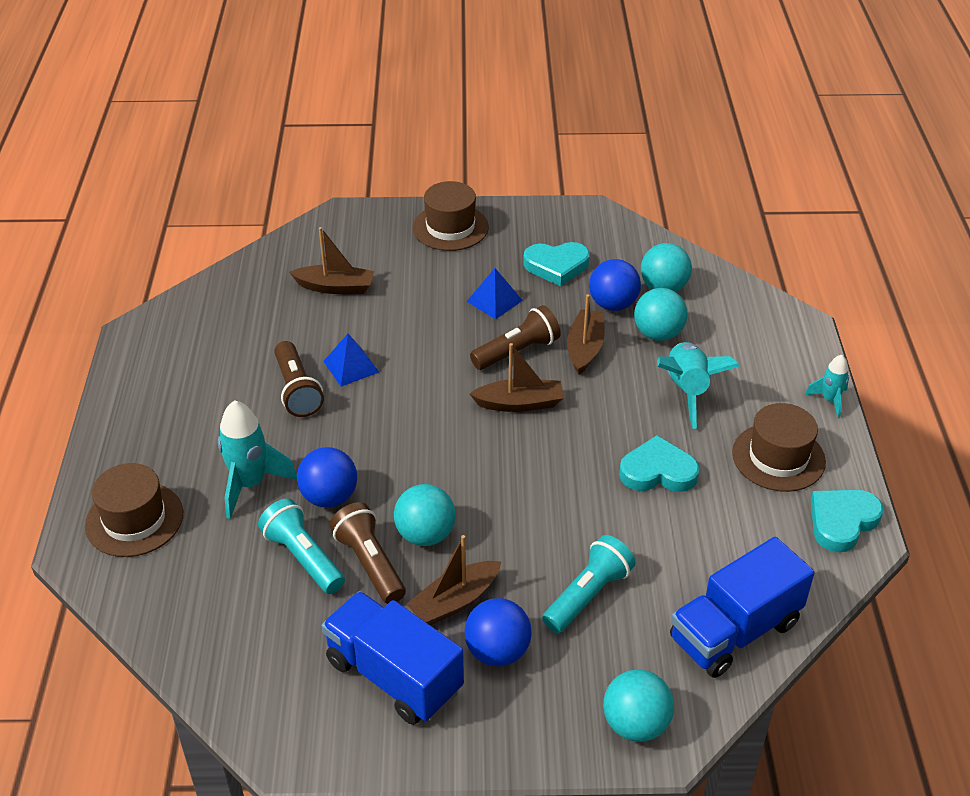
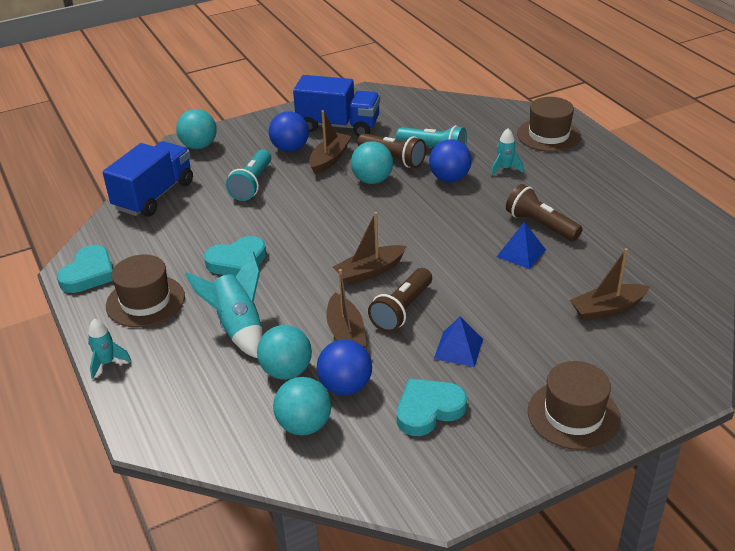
camera: 155 degrees right, 5 degrees down
turquoise rocket [218,400,297,519] -> turquoise rocket [491,128,524,176], size x0.57

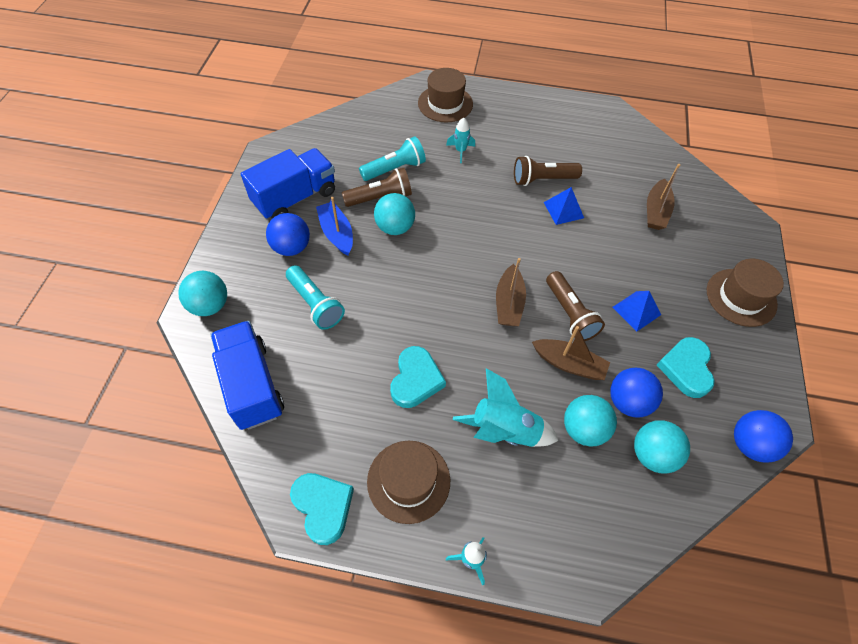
camera: 55 degrees left, 20 degrees up
brown boat [309,110,351,175] -> blue boat [316,197,353,256]
blue ball [429,139,472,182] -> blue ball moved to [734,410,793,463]

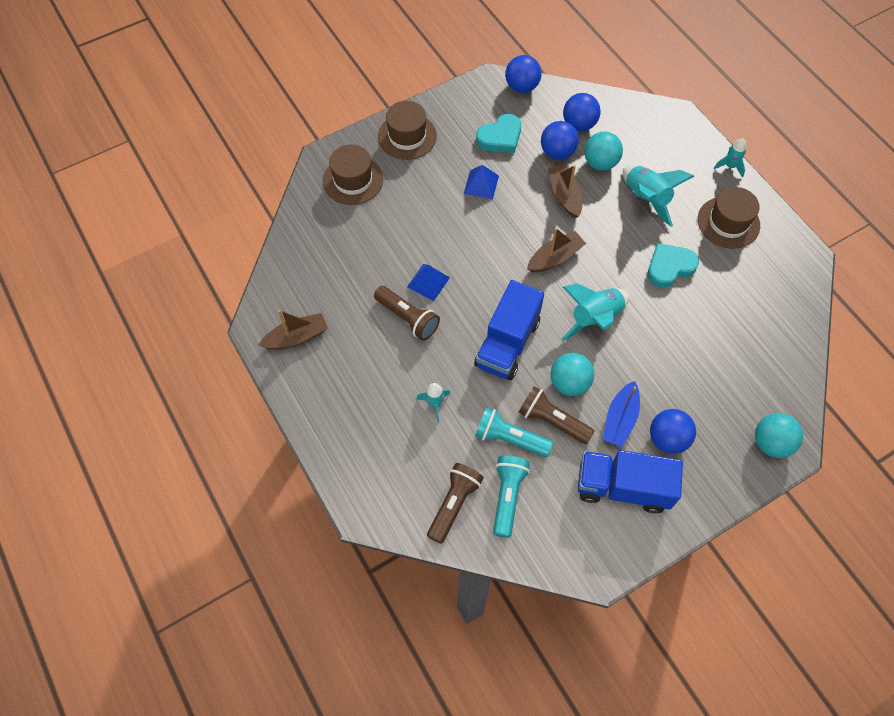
camera: 130 degrees left, 5 degrees up
blue truck [211,321,284,430] -> blue truck moved to [474,280,544,380]
turquoise flashlight [286,265,345,330] -> turquoise flashlight moved to [493,456,530,538]
turquoise heart [290,473,354,545] -> none
brown hat [418,68,473,122] -> brown hat moved to [323,145,383,205]
brown flashlight [546,271,605,341] -> brown flashlight moved to [427,463,484,544]
turquoise ball [634,420,690,474] -> blue ball [563,93,601,131]
brown boat [647,164,680,230] -> brown boat moved to [259,310,328,350]
none -> turquoise rocket [561,283,629,341]

